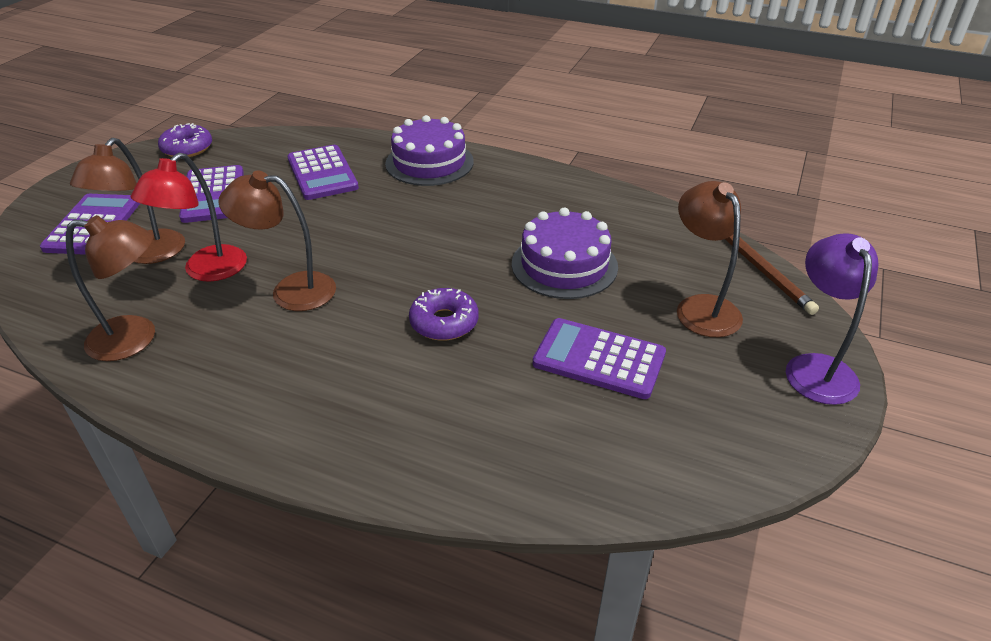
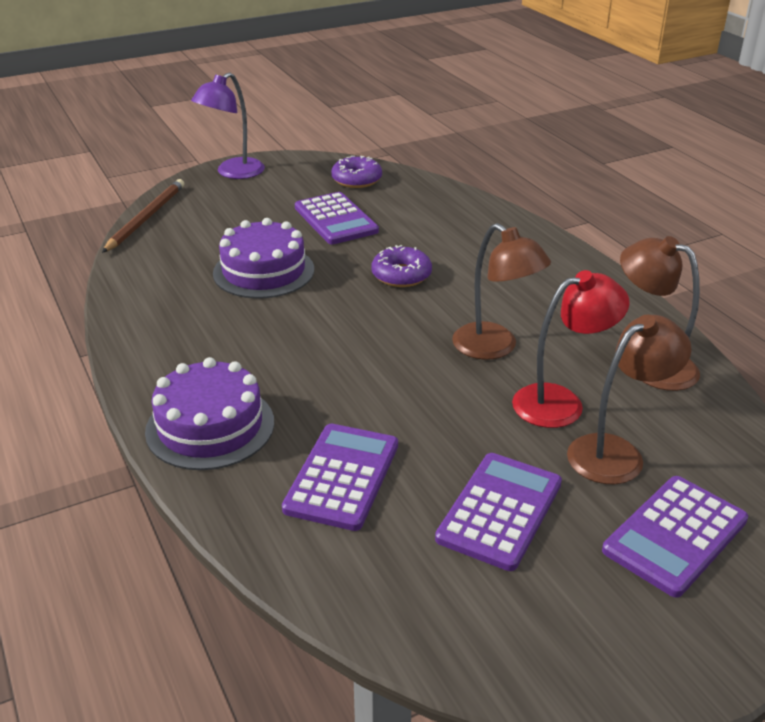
camera: 140 degrees left, 5 degrees down
purple donut [158,123,212,157] -> purple donut moved to [331,156,382,188]
brown lamp [677,181,743,337] -> none

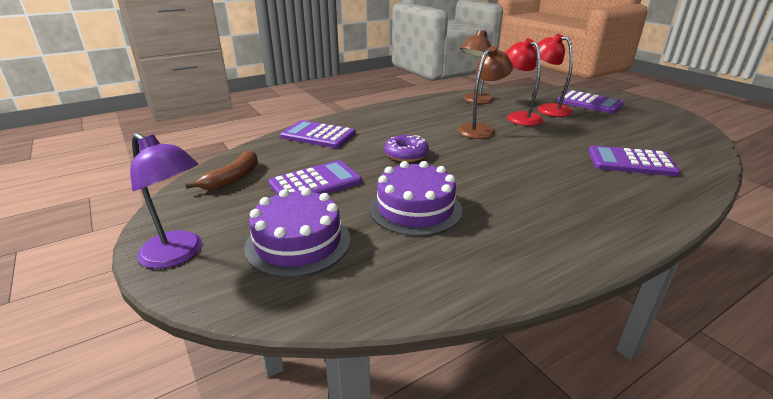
camera: 95 degrees left, 5 degrees down
brown pencil [102,179,184,253] -> none
purple cake [145,357,274,470] -> purple cake moved to [244,188,351,277]
purple donut [331,156,382,188] -> brown banana [185,150,258,190]
purple calculator [435,453,562,571] -> purple calculator moved to [280,120,356,148]
brown lamp [567,315,692,484] -> red lamp [534,34,573,117]

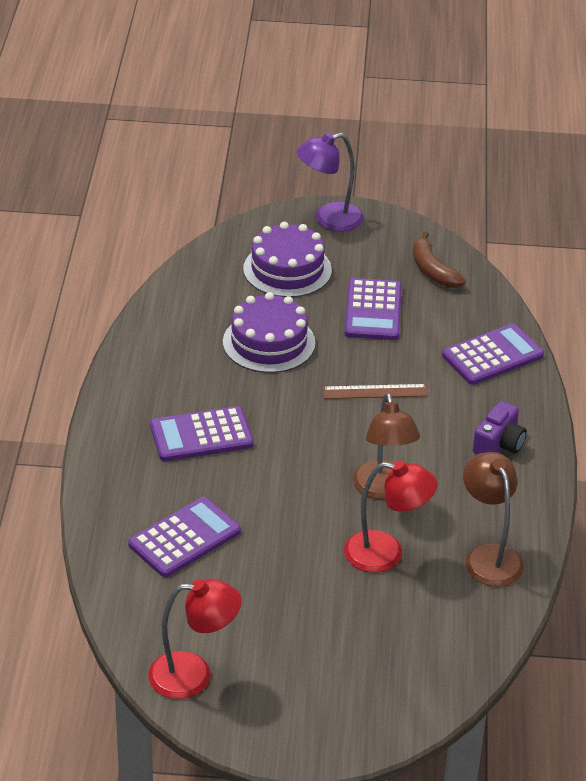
camera: 125 degrees right, 10 degrees up
purple donut [384,135,429,162] -> brown ruler [323,384,429,399]
red lamp [534,34,573,117] -> red lamp moved to [148,579,242,699]
purple calculator [557,90,624,114] -> purple calculator moved to [150,406,254,461]
none -> purple camera [473,401,527,455]

